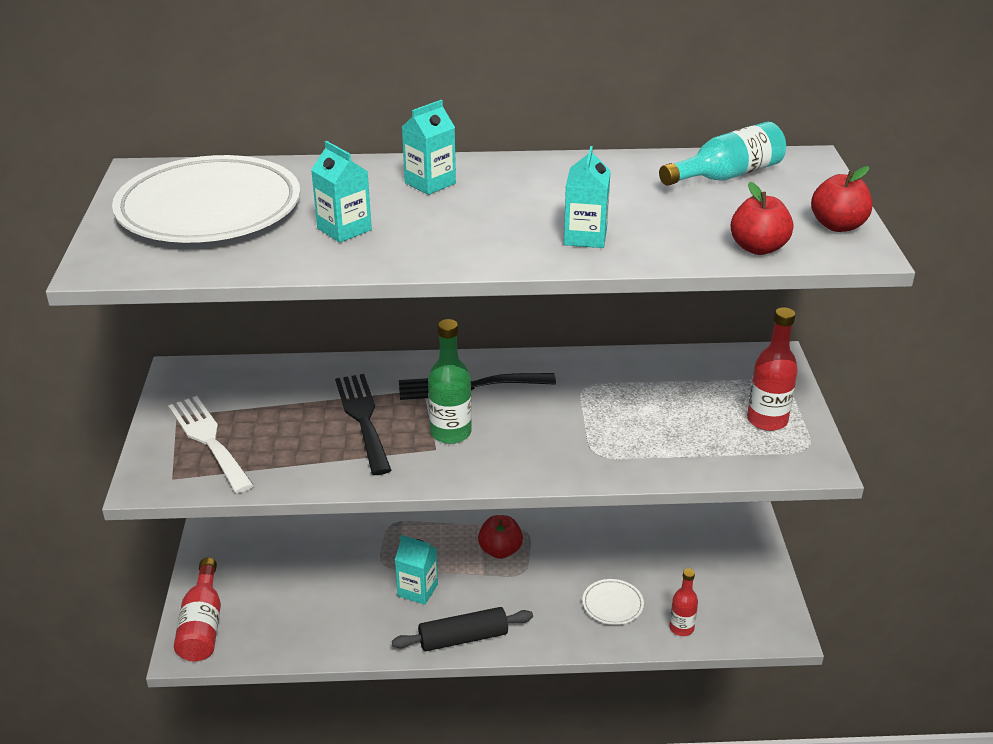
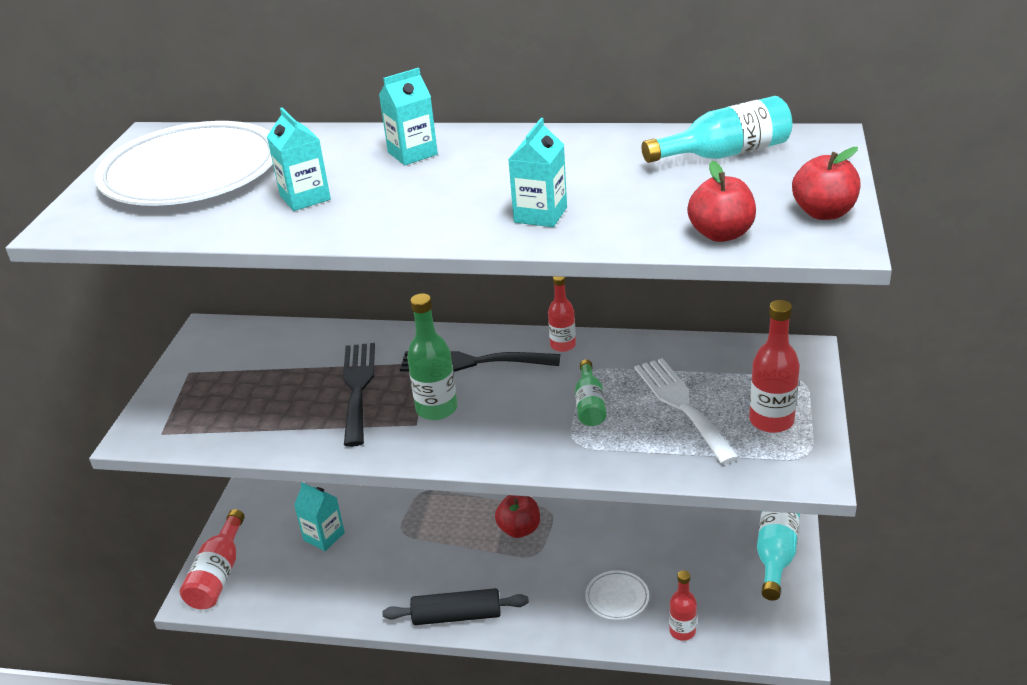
camera: 15 degrees right, 0 degrees up
white fork [168,396,254,493] -> white fork moved to [635,358,740,464]
turquoise carton [395,535,438,605] -> turquoise carton moved to [294,482,345,551]
none -> red bottle [548,276,576,352]
none -> green bottle [575,359,606,426]
none -> turquoise bottle [757,511,800,600]

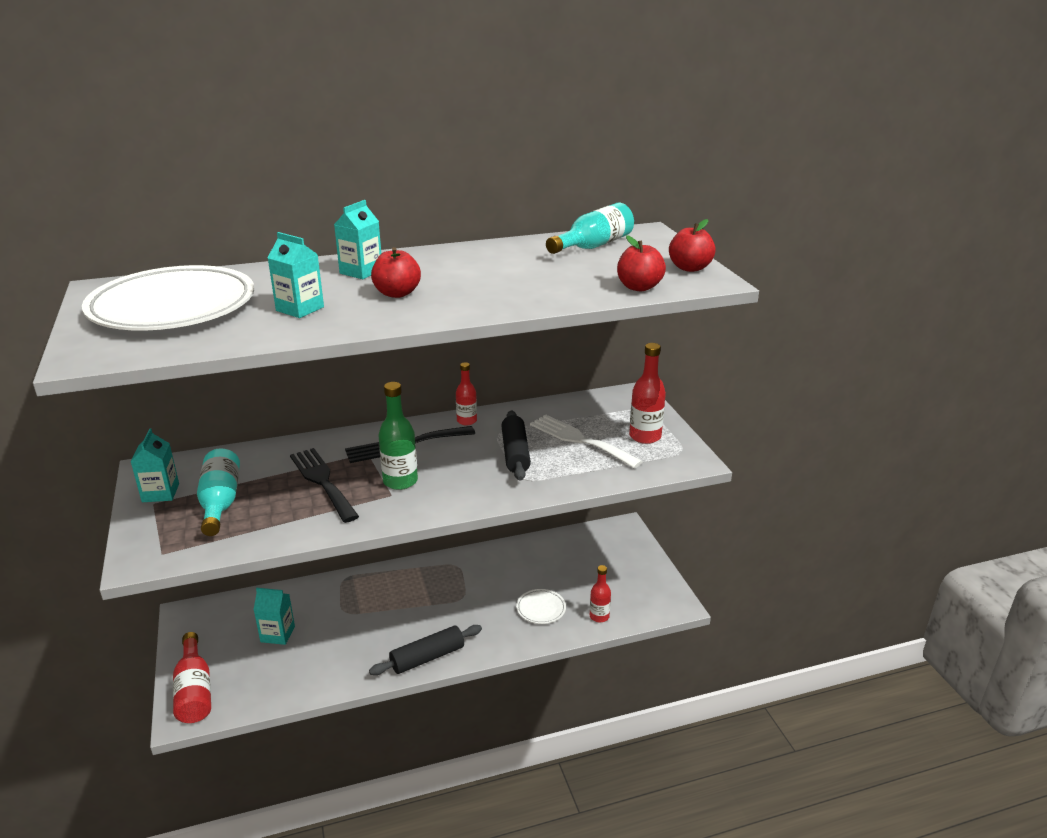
camera: 30 degrees left, 5 degrees down
red apple [495,495,540,538] -> red apple moved to [371,247,421,298]
turquoise carton [508,118,567,227] -> turquoise carton moved to [130,429,179,502]
green bottle [575,359,606,426] -> black rolling pin [501,411,531,481]
turquoise bottle [757,511,800,600] -> turquoise bottle moved to [197,448,240,536]

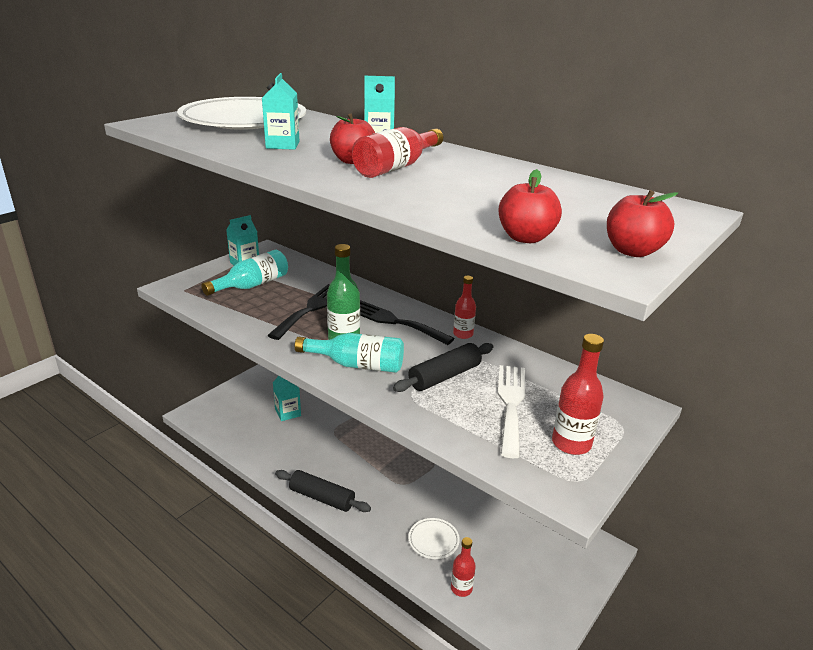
camera: 55 degrees right, 0 degrees up
red bottle [173,632,211,723] -> red bottle moved to [352,127,443,178]
turquoise bottle [546,203,634,254] -> turquoise bottle moved to [295,333,404,373]

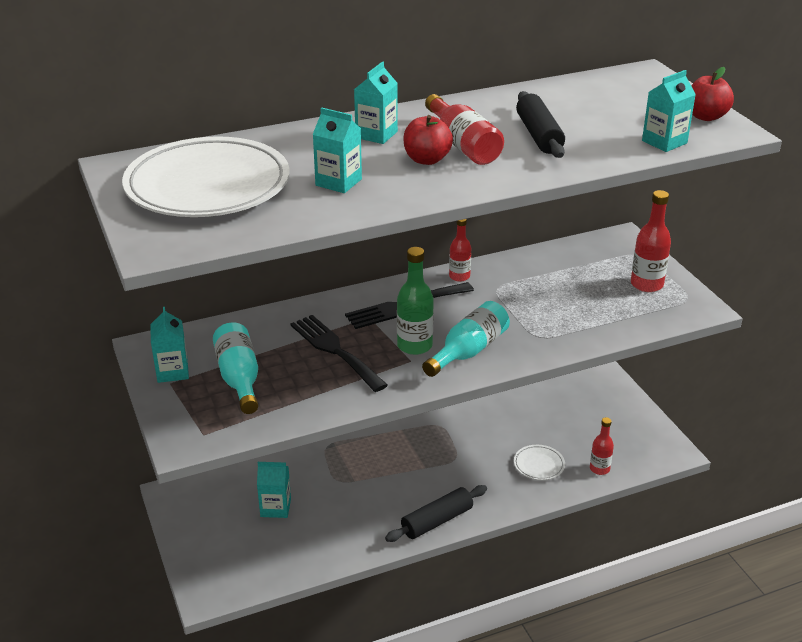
camera: 60 degrees left, 5 degrees up
black rolling pin [393,343,493,392] -> black rolling pin moved to [516,91,565,158]
white fork [498,365,525,458] -> none
red apple [499,169,562,243] -> turquoise carton [642,70,696,152]

